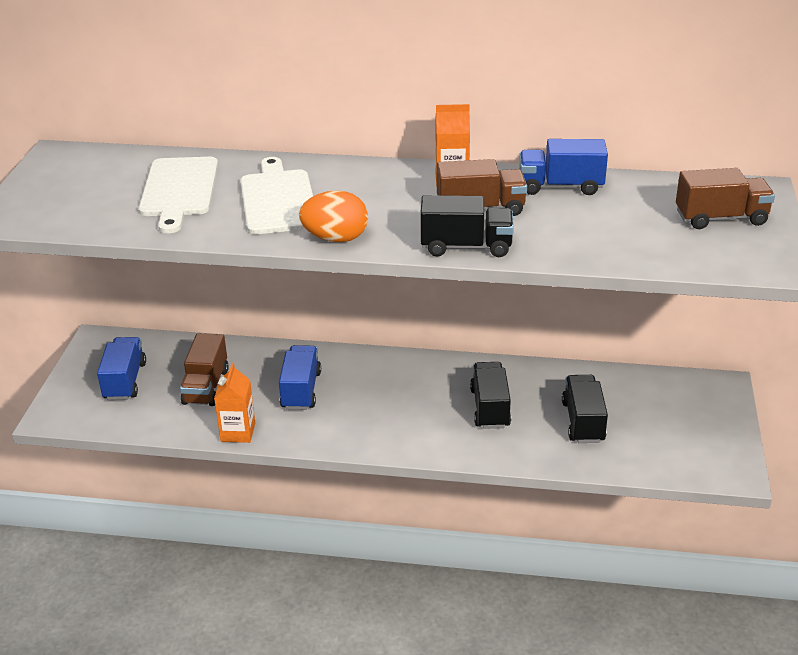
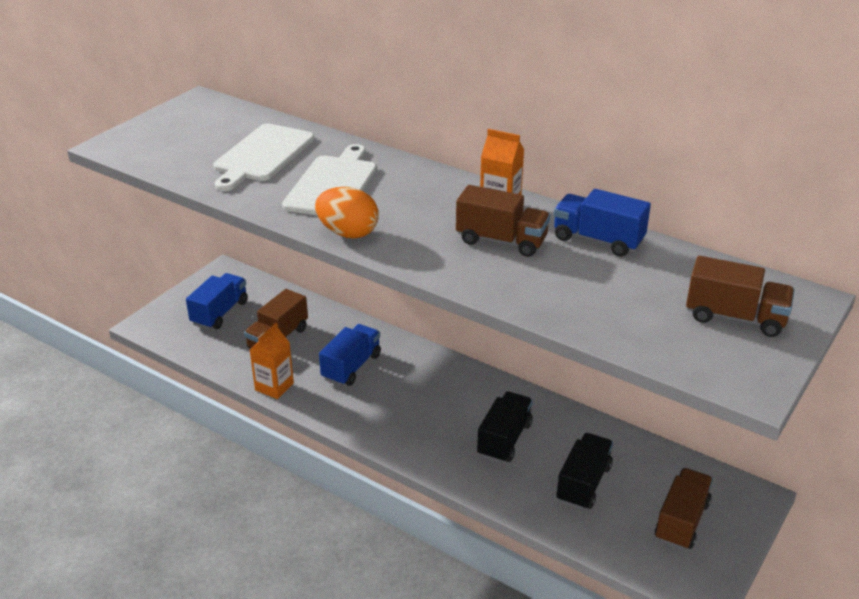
camera: 25 degrees right, 0 degrees up
black truck [420,195,514,257] -> none
none -> brown truck [655,468,713,550]

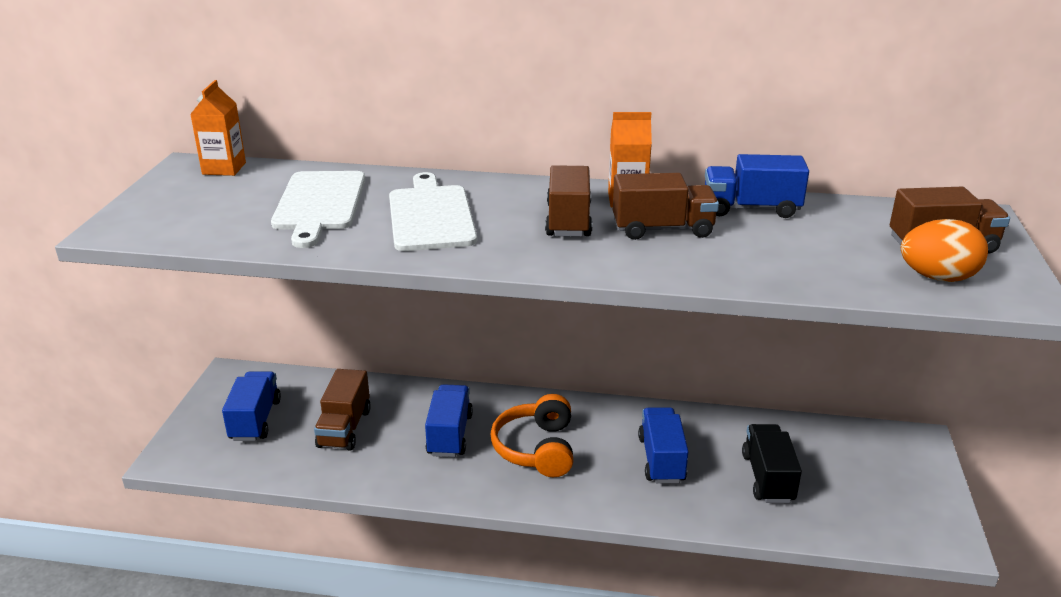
camera: 25 degrees left, 5 degrees down
orange carton [250,323,294,399] -> orange carton moved to [190,80,246,176]
orange egg [315,187,379,239] -> orange egg moved to [901,219,988,282]
black truck [477,392,533,463] -> blue truck [638,407,689,484]
brown truck [655,468,713,550] -> brown truck moved to [545,165,592,237]
none -> orange headphones [491,394,573,477]

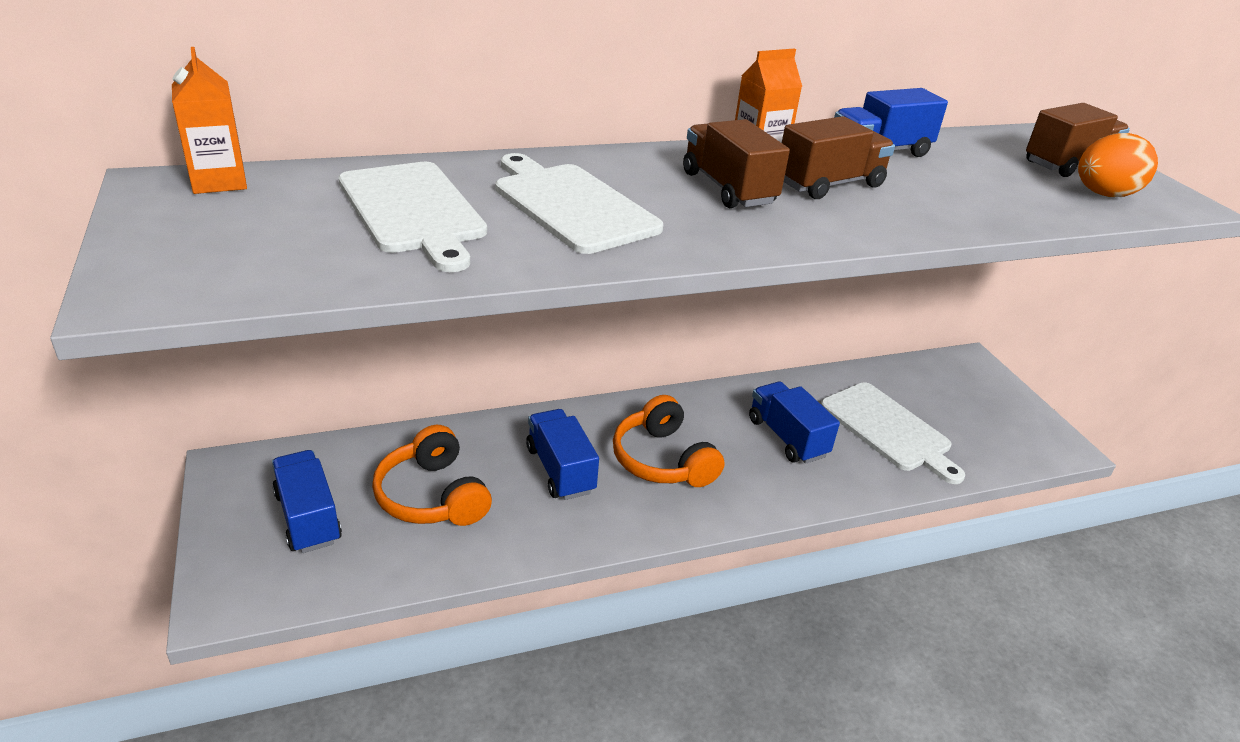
camera: 30 degrees left, 5 degrees up
brown truck [314,369,371,451] -> orange headphones [372,425,492,526]
black truck [742,424,802,503] -> white cutting board [821,382,965,484]

